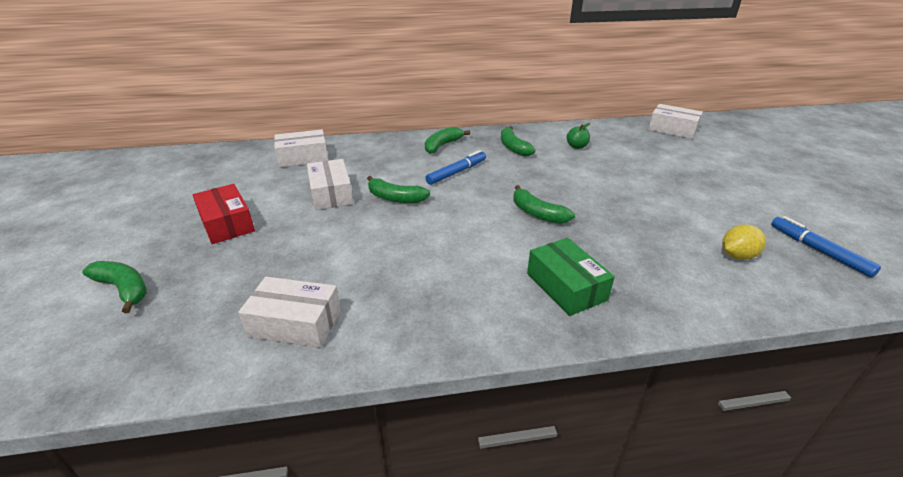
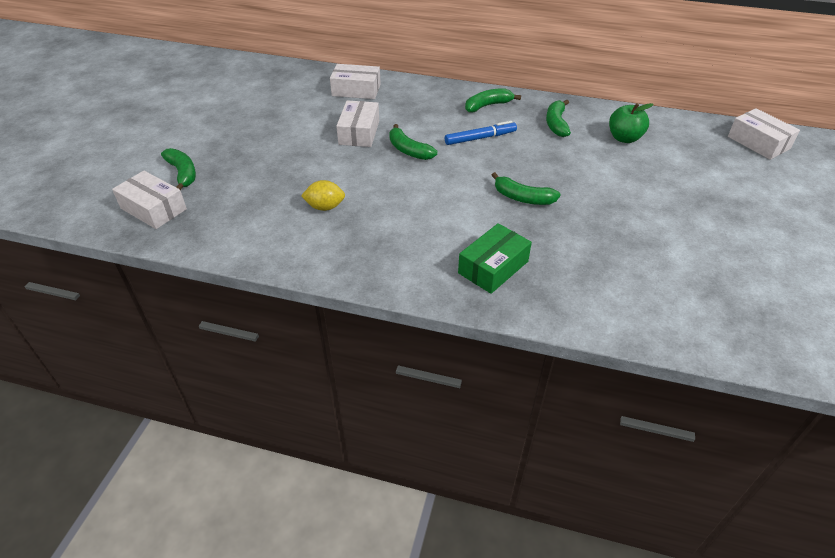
camera: 25 degrees right, 10 degrees up
red box [192,184,255,244] -> none
white box [238,277,341,348] -> white box moved to [112,171,187,229]
green banana [513,185,575,224] -> green banana turned 45 degrees counterclockwise [492,172,561,205]
green box [527,238,615,316] -> green box turned 45 degrees clockwise [458,223,532,294]
green apple [567,123,590,149] -> green apple [609,103,654,143], size x1.53
yellow lemon [722,224,766,260] -> yellow lemon moved to [301,180,345,211]
blue marker [771,216,881,278] -> none

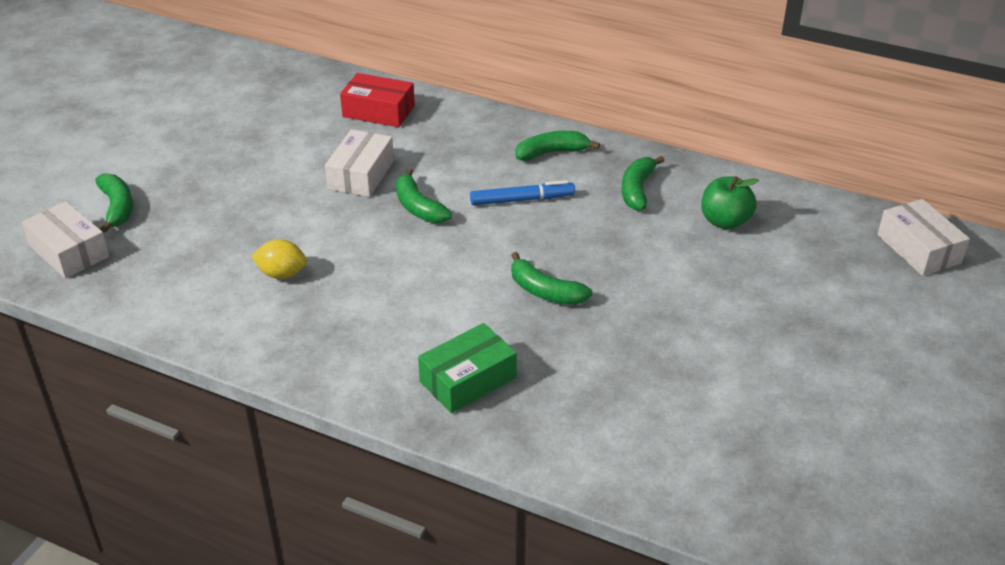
camera: 10 degrees right, 5 degrees down
white box [330,64,381,99] -> red box [340,73,415,127]

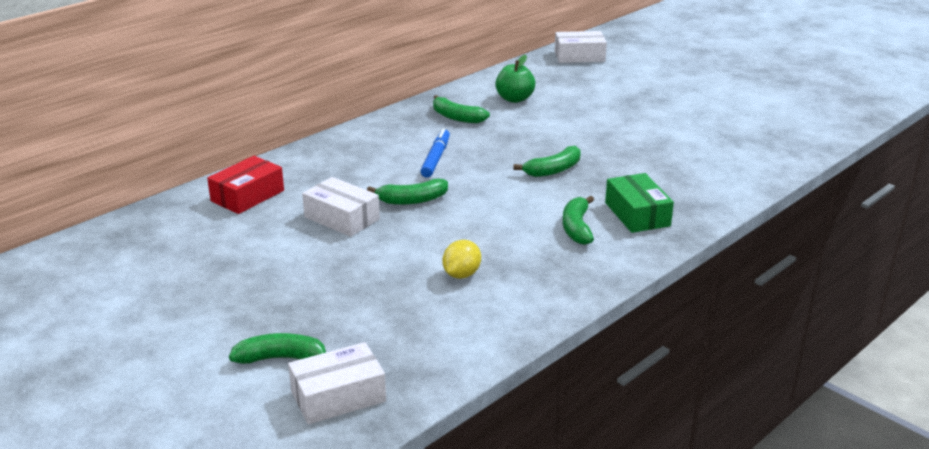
camera: 70 degrees left, 10 degrees down
green banana [516,131,600,161] -> green banana moved to [563,196,594,245]

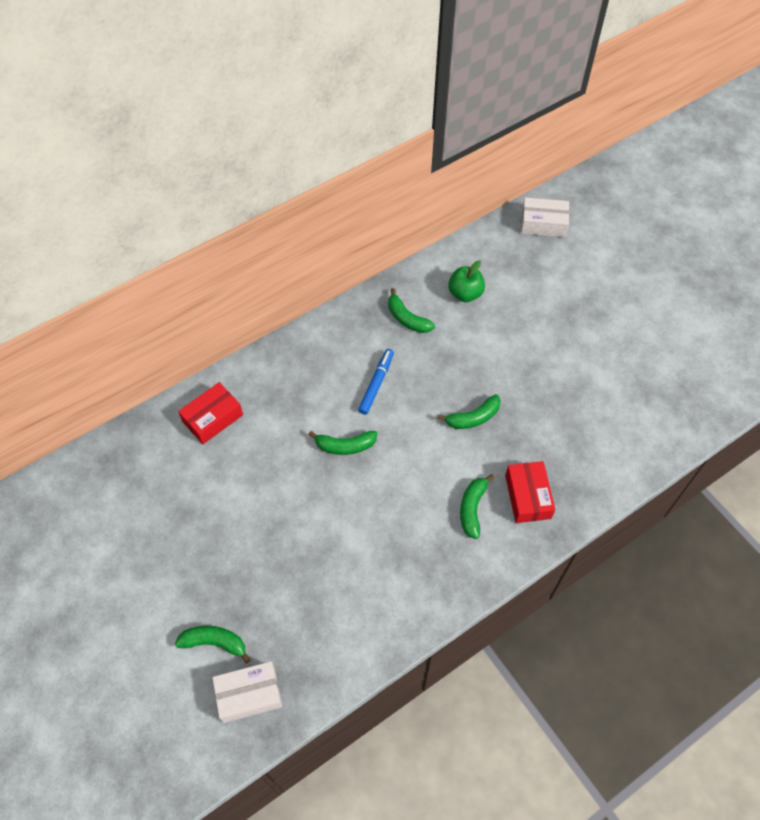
camera: 10 degrees right, 30 degrees up
white box [302,177,380,237] -> none
yellow lemon [442,240,481,279] -> none
green box [605,173,674,233] -> red box [505,461,555,523]

